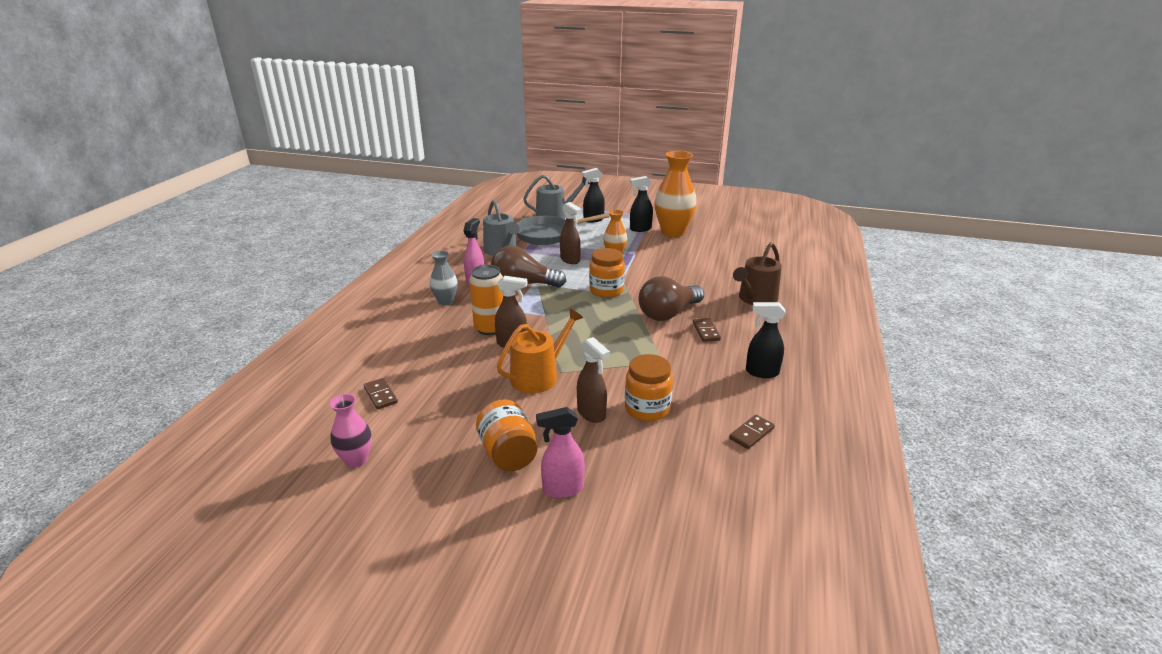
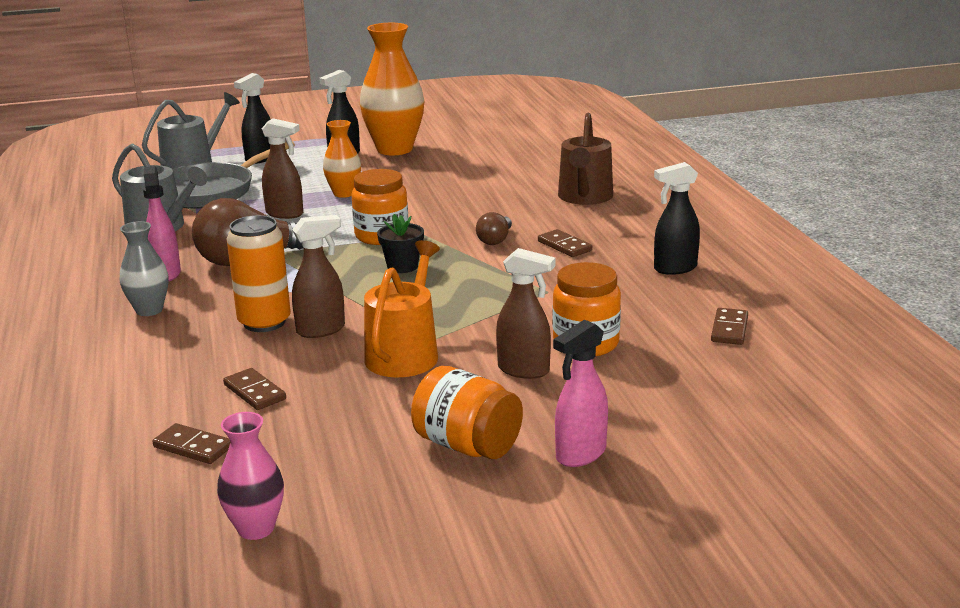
camera: 30 degrees left, 5 degrees down
brown light bulb [639,276,704,321] -> brown light bulb [476,212,512,245], size x0.50
none -> brown domino [223,368,286,410]
none -> black flower pot [377,214,424,273]

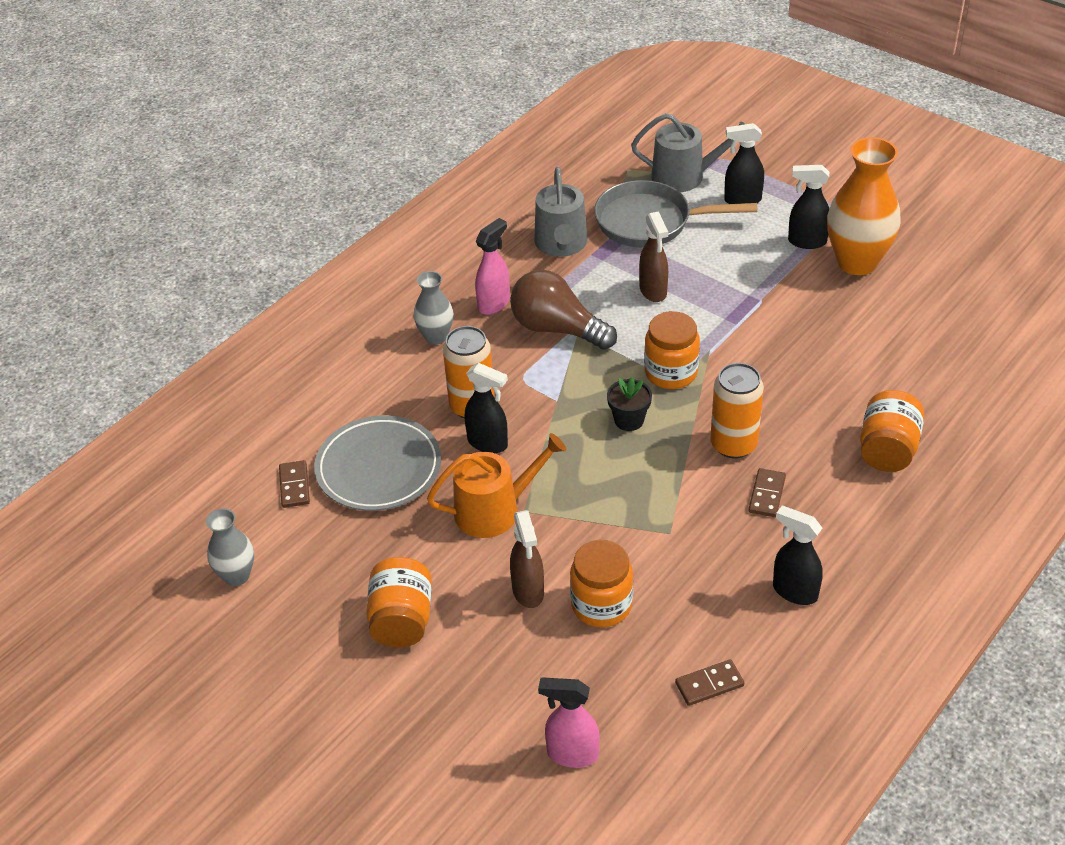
camera: 55 degrees right, 20 degrees up
pink vase [217,412,284,540] -> grey vase [206,508,254,586]
brown domino [223,368,286,410] -> grey plate [314,415,441,511]
brown spray bottle [292,215,345,338] -> black spray bottle [465,363,508,453]
orange vase [323,120,361,198] -> none
brown light bulb [476,212,512,245] -> orange can [710,363,764,459]
pink spray bottle [553,319,608,467] -> pink spray bottle moved to [538,677,599,768]
brown watering can [558,113,613,205] -> orange jar [860,390,925,472]

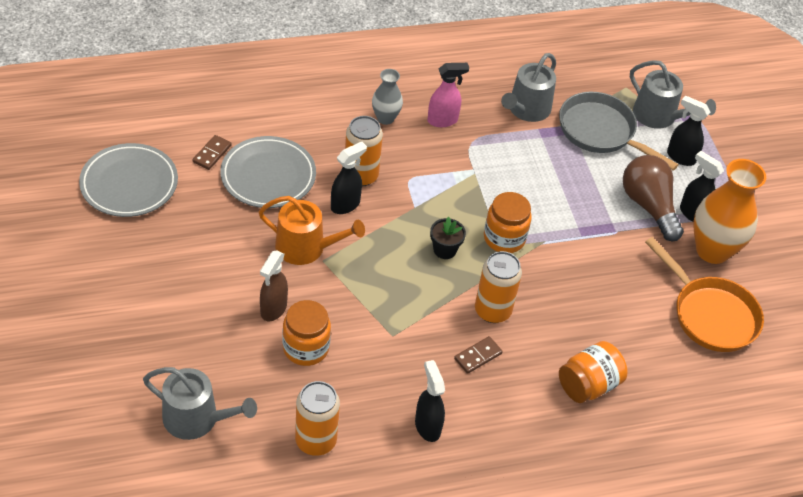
camera: 30 degrees right, 5 degrees up
grey vase [206,508,254,586] -> grey plate [79,143,178,217]
orange jar [366,557,432,647] -> none
black spray bottle [465,363,508,453] -> black spray bottle turned 105 degrees counterclockwise [331,142,367,214]
brown light bulb [510,270,617,350] -> brown light bulb moved to [623,155,684,241]
pink spray bottle [538,677,599,768] -> grey watering can [143,367,257,440]
brown spray bottle [639,211,668,302] -> none
brown domino [675,659,744,706] -> orange can [295,381,340,456]
none -> orange pan [645,237,764,352]

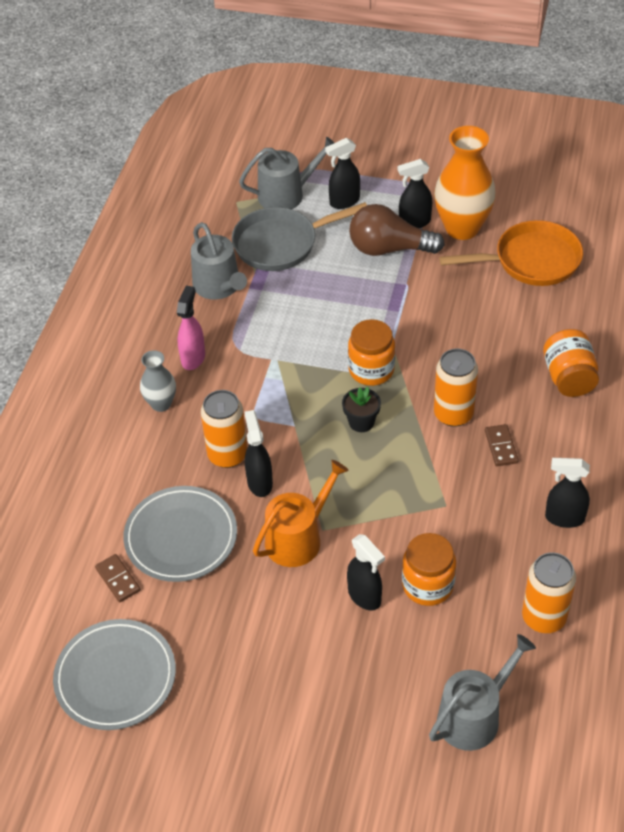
camera: 55 degrees left, 0 degrees up
brown spray bottle [260,251,288,321] -> black spray bottle [347,534,385,610]

